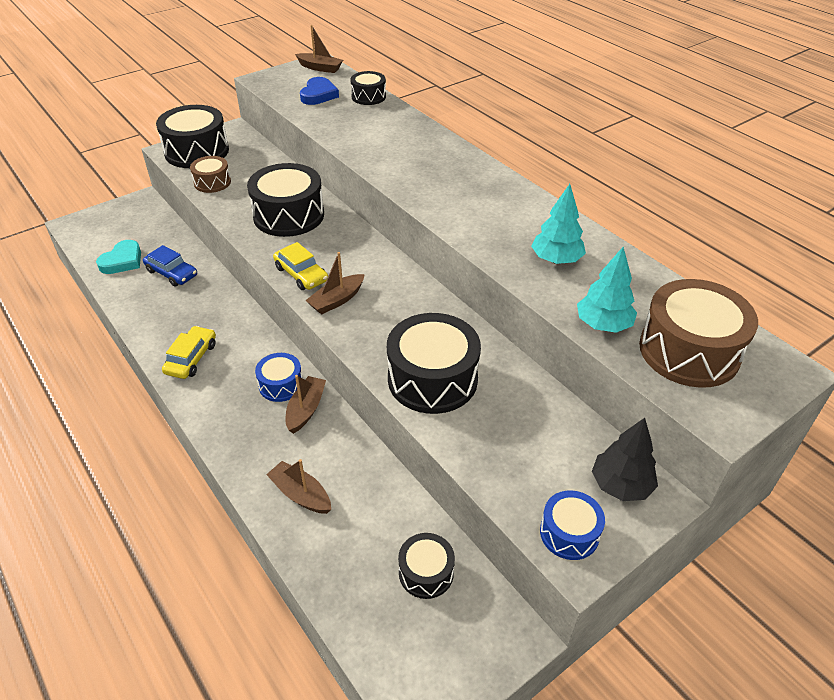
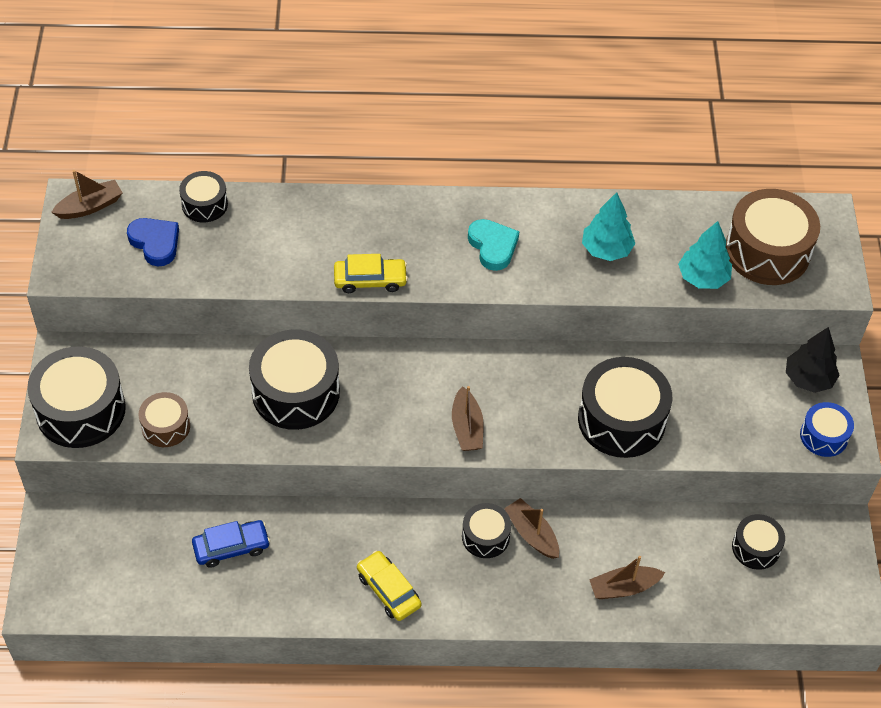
camera: 55 degrees left, 10 degrees up
turquoise heart [96,240,141,274] -> turquoise heart moved to [468,219,519,271]
blue drum [255,353,302,402] -> black drum [462,503,511,558]
yellow car [273,242,328,290] -> yellow car moved to [334,254,408,293]

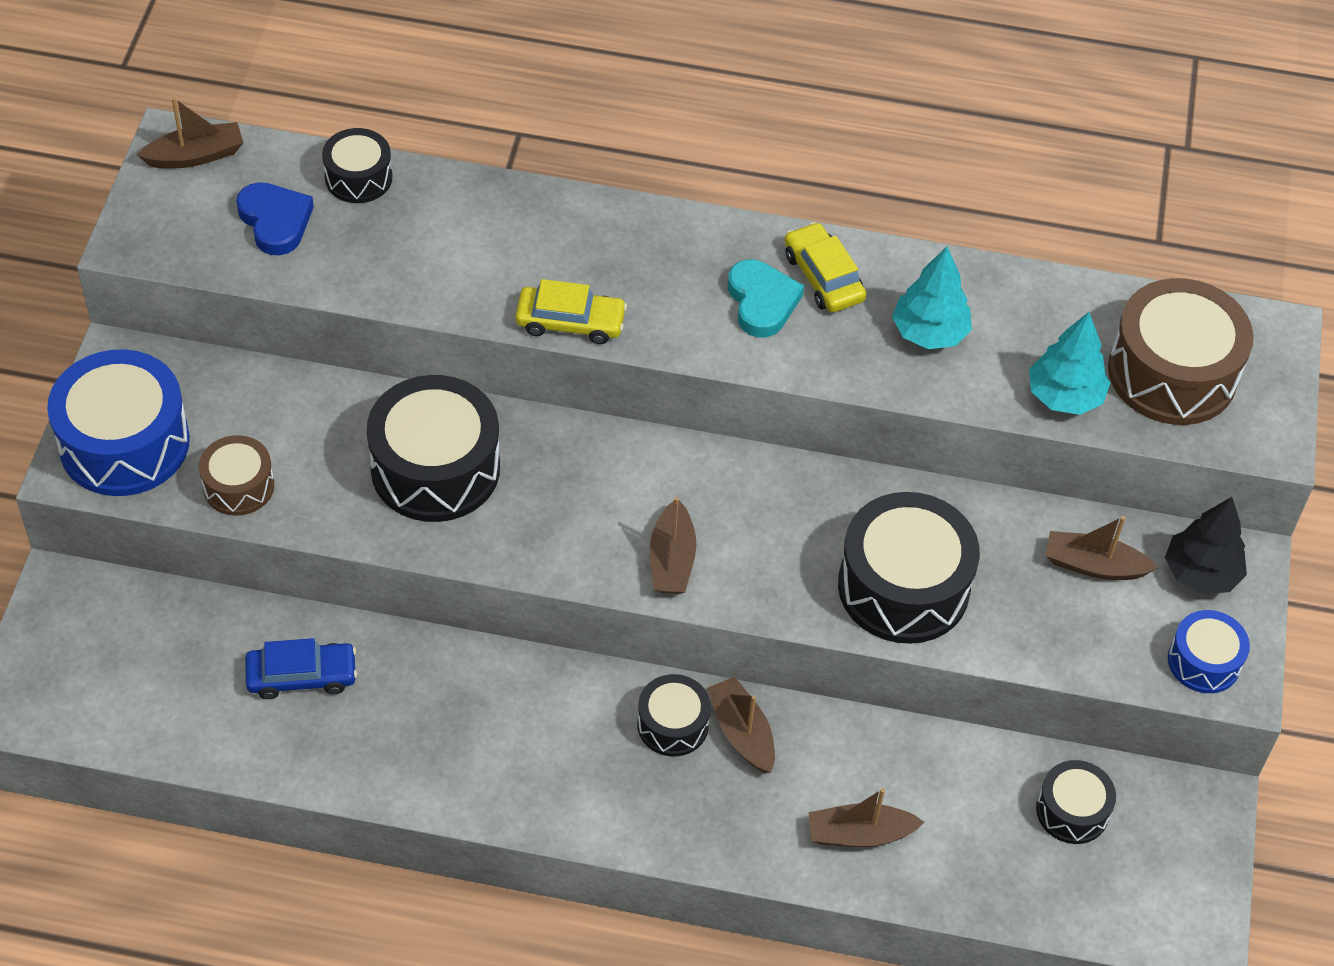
camera: 10 degrees right, 0 degrees up
black drum [27,347,126,448] -> blue drum [47,349,190,496]
yellow car [357,551,421,621] -> yellow car moved to [784,222,866,312]
none -> brown boat [1046,516,1158,580]

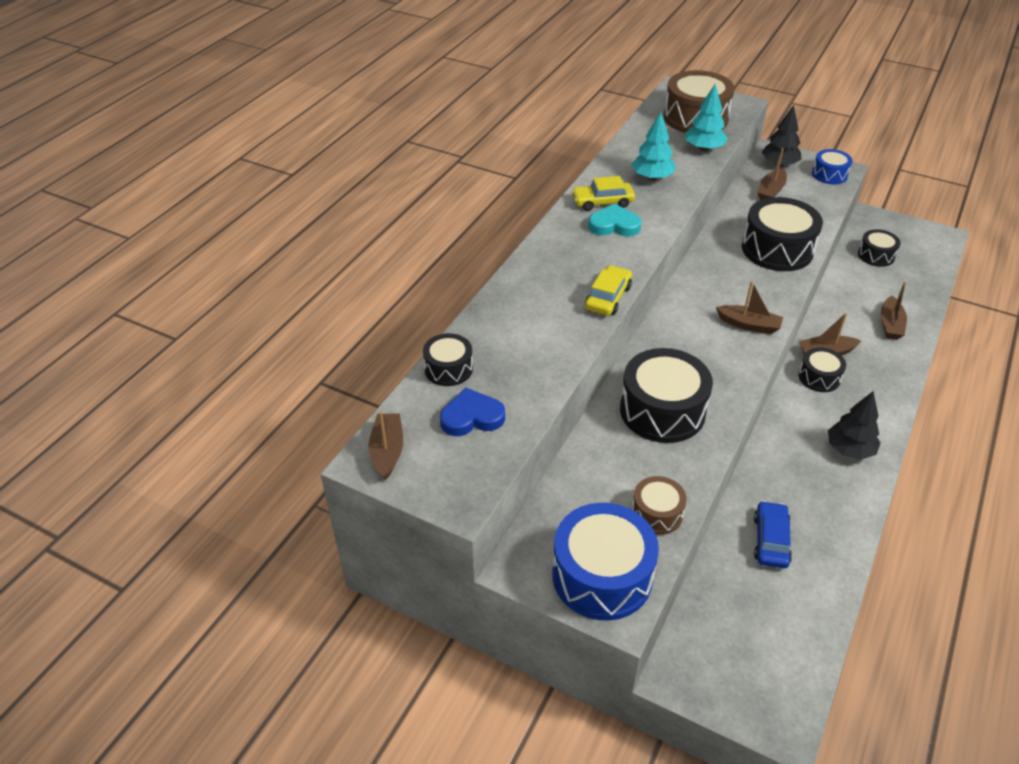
camera: 70 degrees left, 10 degrees down
none -> black tree [828,391,881,460]

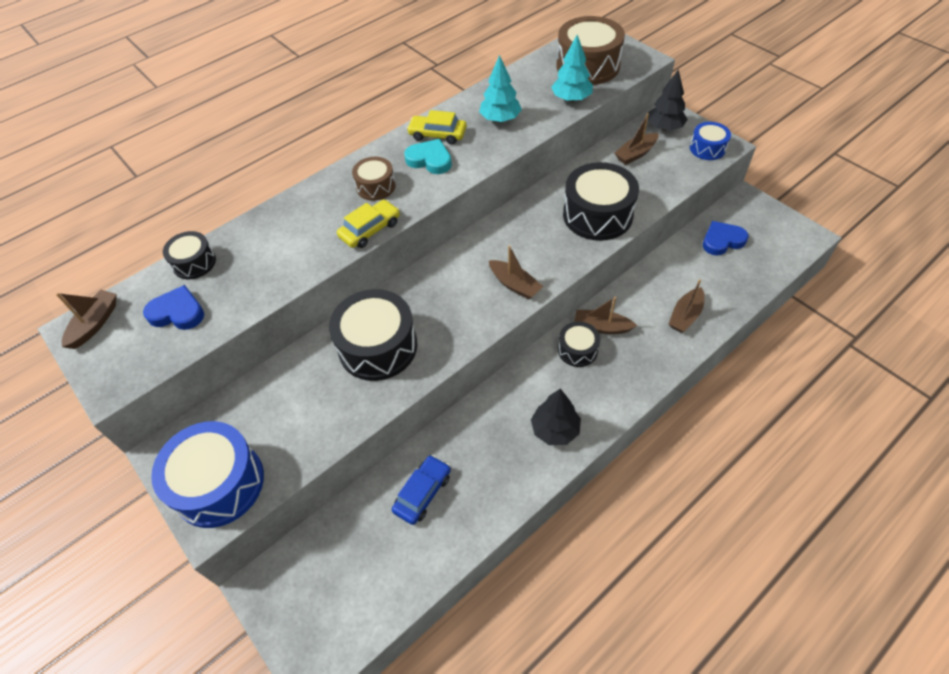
camera: 25 degrees right, 10 degrees up
brown drum [632,476,687,535] -> brown drum moved to [352,157,396,201]
black drum [858,229,901,267] -> blue heart [703,221,749,256]

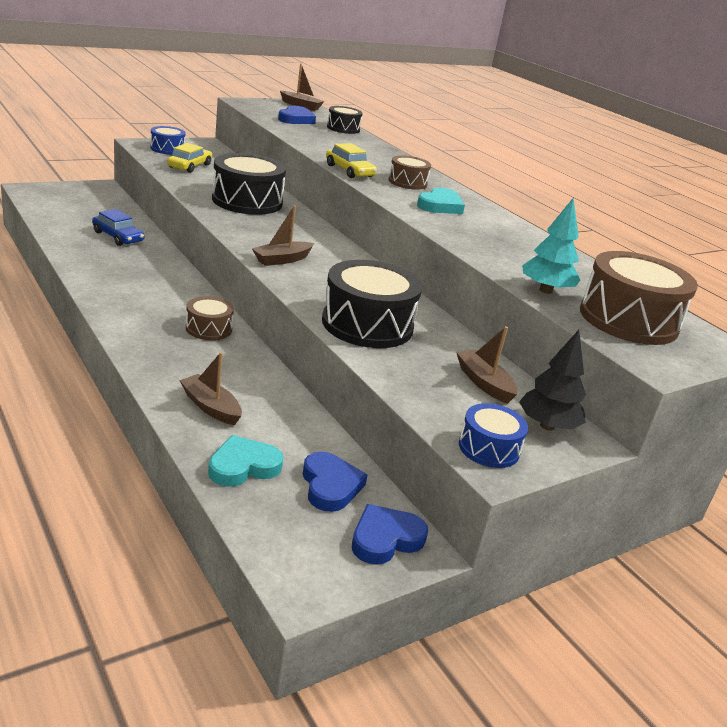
camera: 90 degrees right, 25 degrees down
blue drum [151,421,264,528] -> blue drum [150,126,186,155], size x0.54
yellow car [407,110,467,144] -> yellow car moved to [167,143,212,173]
turquoise tree [479,55,522,122] -> none
black tree [531,389,581,445] -> none
black drum [558,322,600,367] -> brown drum [186,296,234,340]
brown boat [574,297,637,334] -> none
none -> turquoise heart [208,435,283,487]
none -> blue heart [352,504,428,565]

